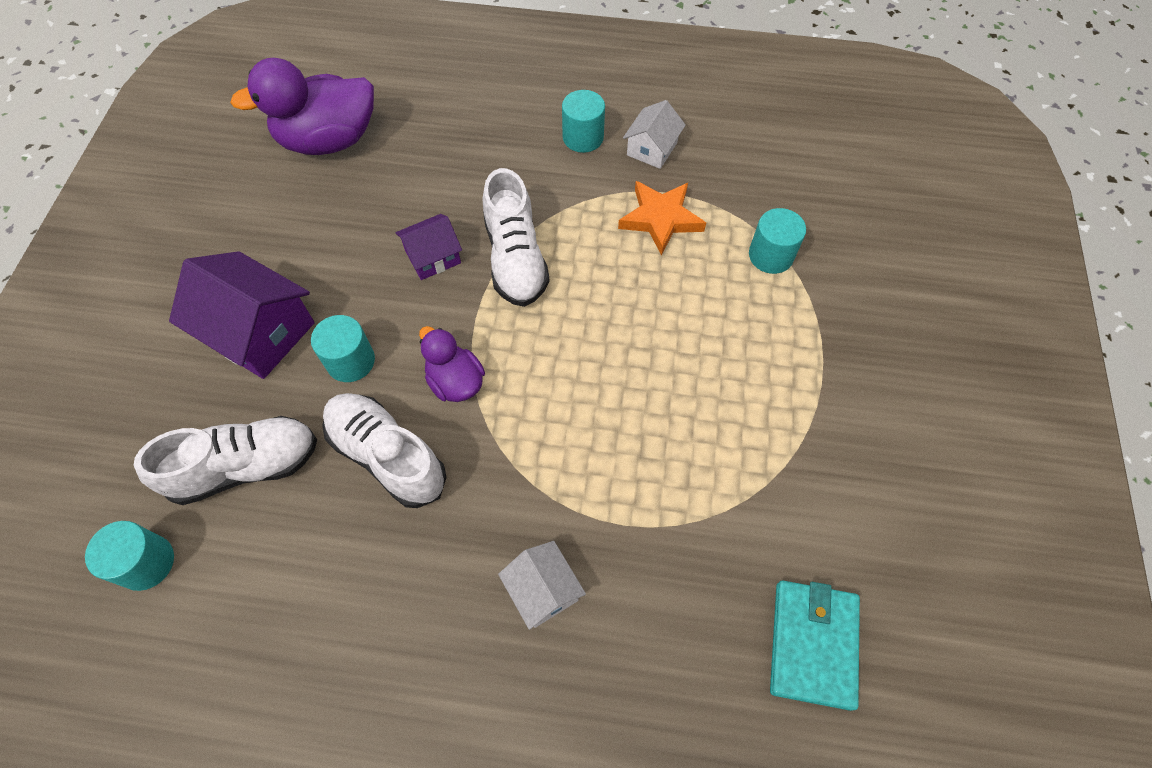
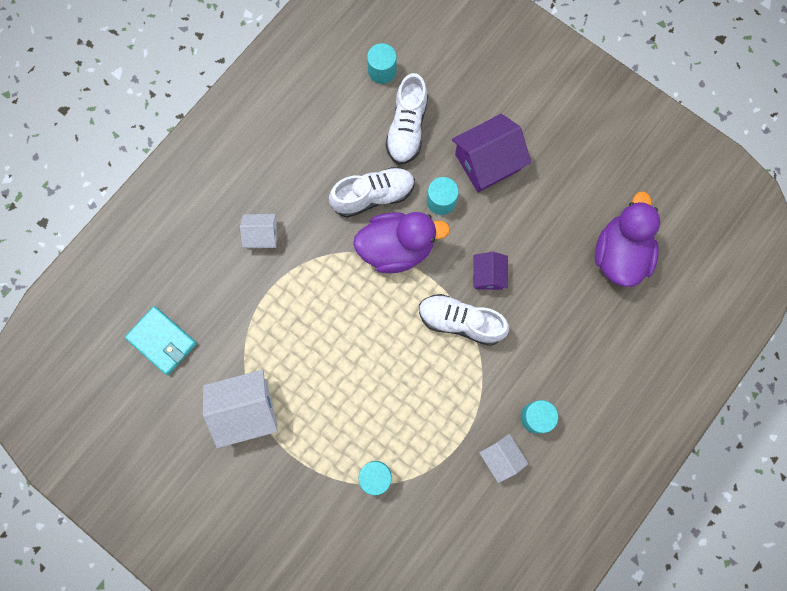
camera: 120 degrees right, 15 degrees up
purple duck [419,326,485,402] -> purple duck [353,212,450,274], size x1.79
orange star [618,181,706,256] -> none
none -> white house [203,370,278,448]

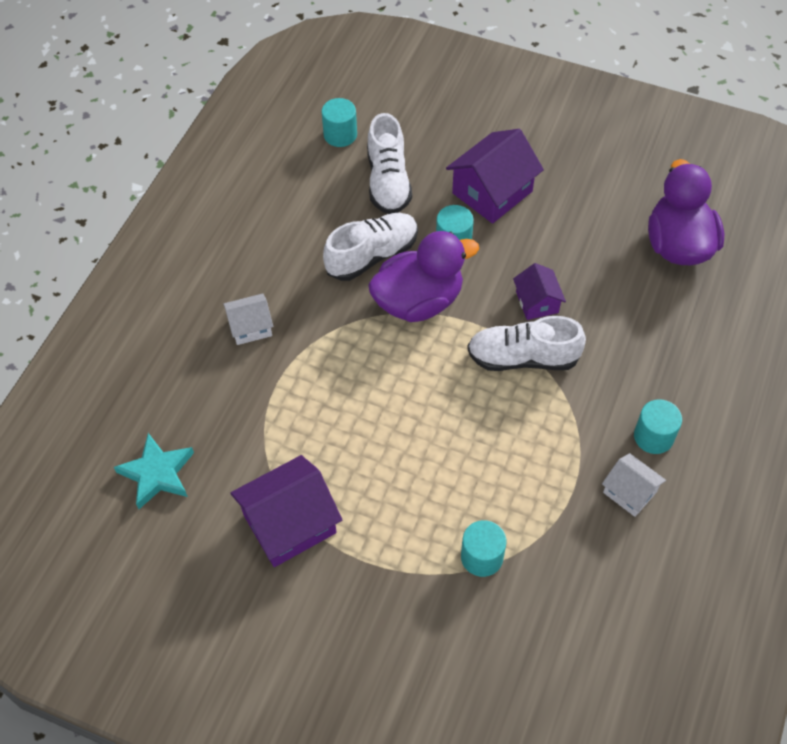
camera: 15 degrees left, 20 degrees down
turquoise wallet [125,306,197,375] -> turquoise star [114,433,194,509]
white house [203,370,278,448] -> purple house [230,455,342,567]

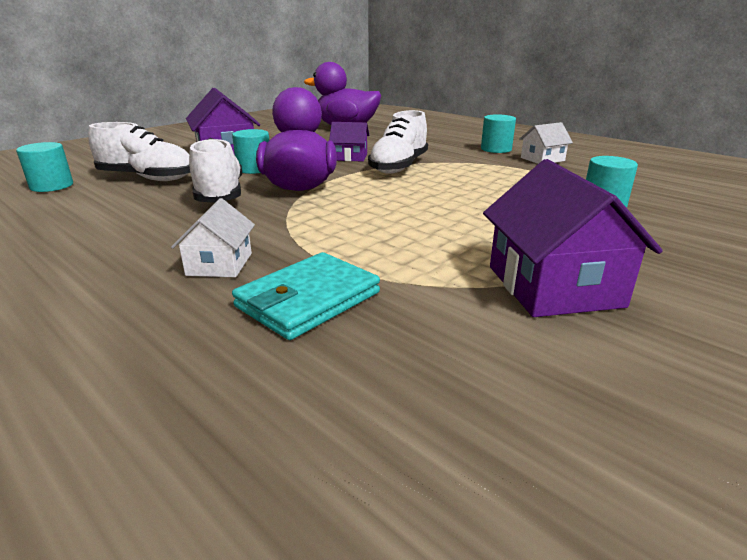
camera: 70 degrees left, 30 degrees down
turquoise star [114,433,194,509] -> none
none -> turquoise wallet [232,252,380,340]

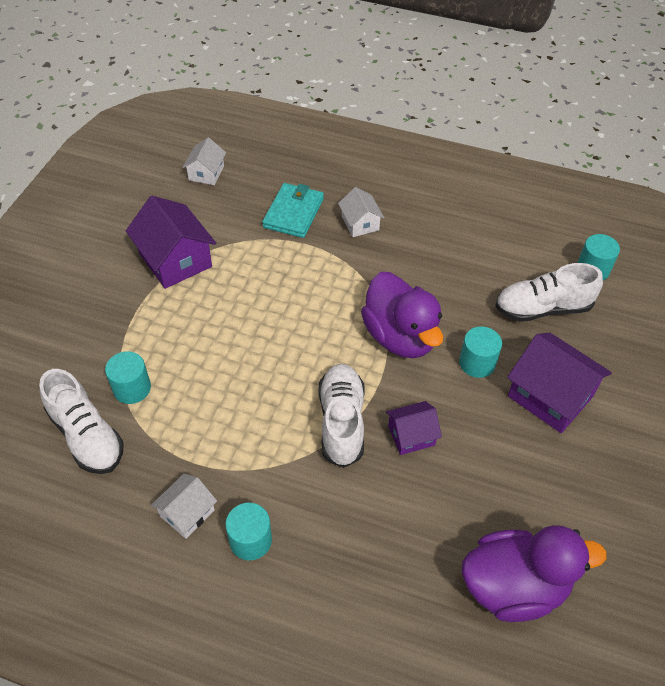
camera: 155 degrees right, 25 degrees up
white shoe [189,138,242,203] -> white shoe moved to [39,369,124,474]
none -> white house [182,138,226,185]

